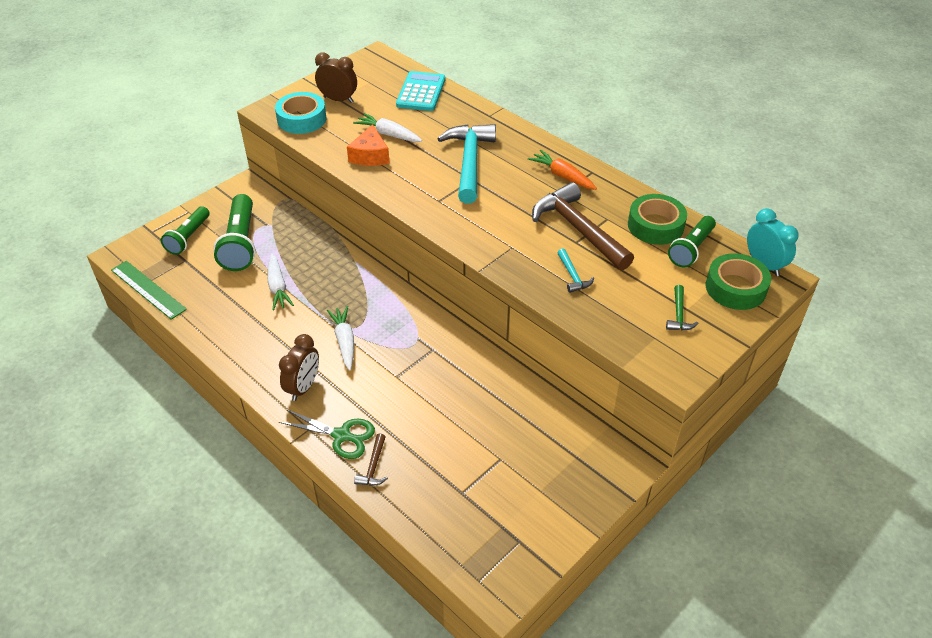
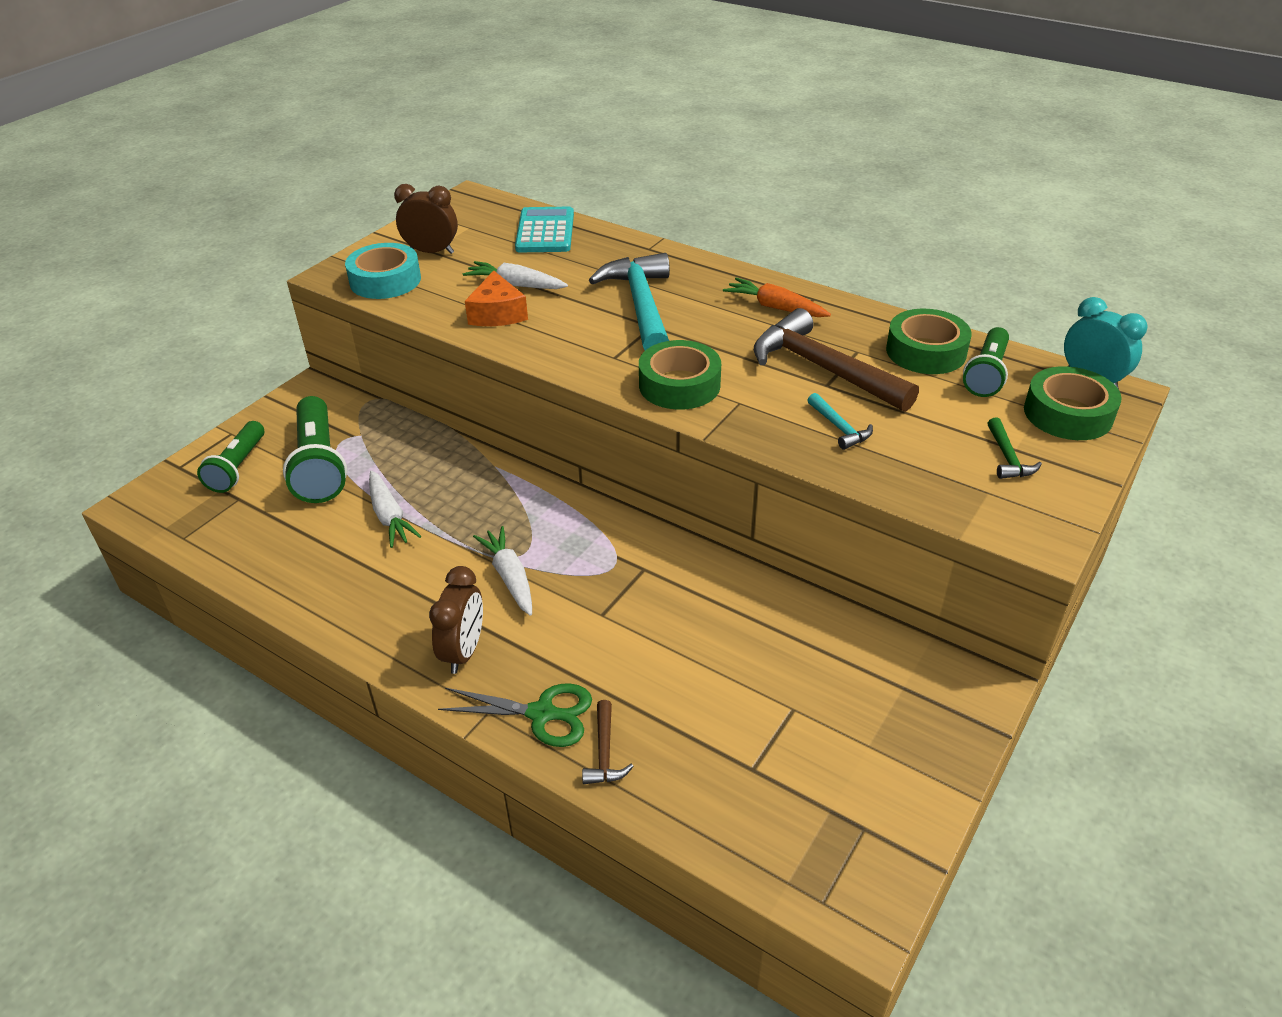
camera: 10 degrees left, 5 degrees down
green ruler [111,261,187,320] -> none
none -> green tape [639,340,721,410]

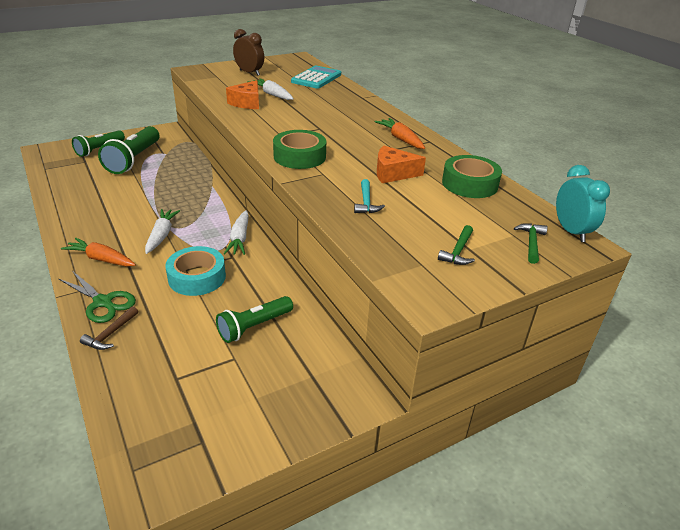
camera: 25 degrees right, 5 degrees down
turquoise tape [345,243,421,299] -> turquoise tape moved to [165,246,226,296]
white carrot [369,471,422,548] -> white carrot moved to [224,210,249,255]
brown clock [429,566,483,674] -> orange carrot [61,238,136,267]
turquoise hammer [589,253,670,350] -> none
brown hammer [754,308,919,412] -> orange cheese [377,146,426,183]
green flashlight [963,327,1009,397] -> green flashlight moved to [216,296,293,343]
green tape [1024,366,1122,440] -> green hammer [514,223,548,264]

